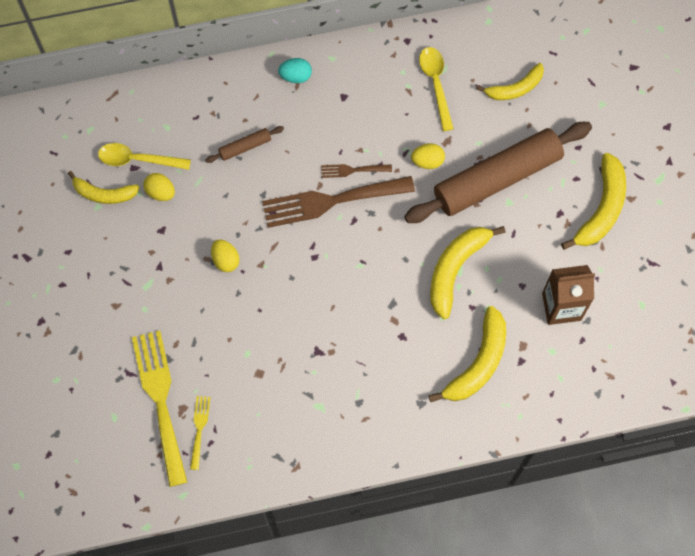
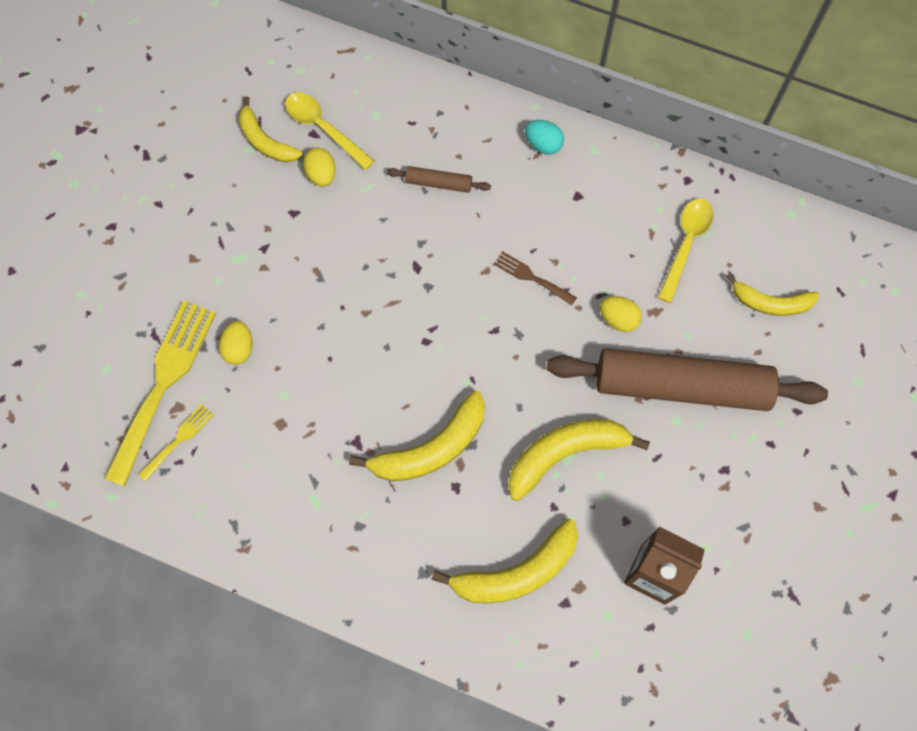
camera: 35 degrees right, 0 degrees up
yellow egg [211,240,239,272] -> yellow egg moved to [219,321,253,365]
brown fork [262,176,415,228] -> none
yellow banana [561,153,626,250] -> yellow banana moved to [349,390,485,481]

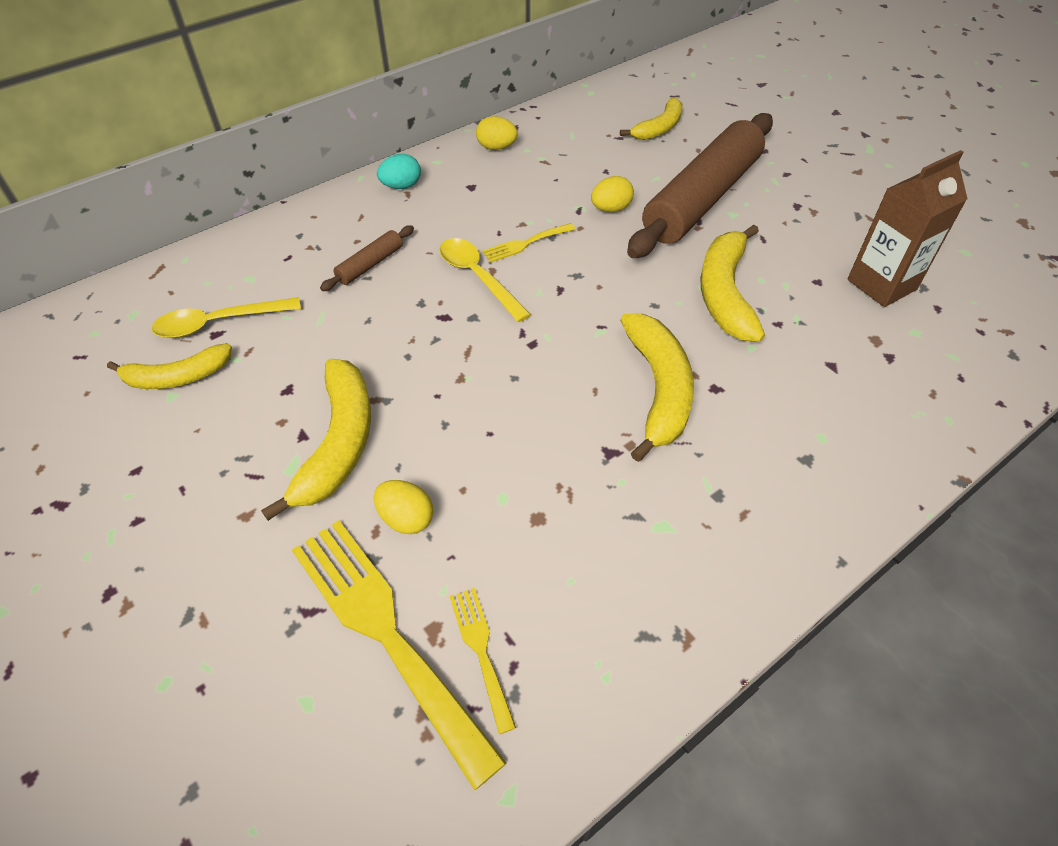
camera: 60 degrees left, 20 degrees down
yellow egg [303,148,336,187] -> yellow egg moved to [476,116,518,150]
yellow banana [431,519,578,603] -> yellow banana moved to [261,359,371,521]
brown fork [494,251,577,305] -> yellow fork [482,223,576,263]
yellow spoon [658,199,713,303] -> yellow spoon moved to [439,238,531,322]

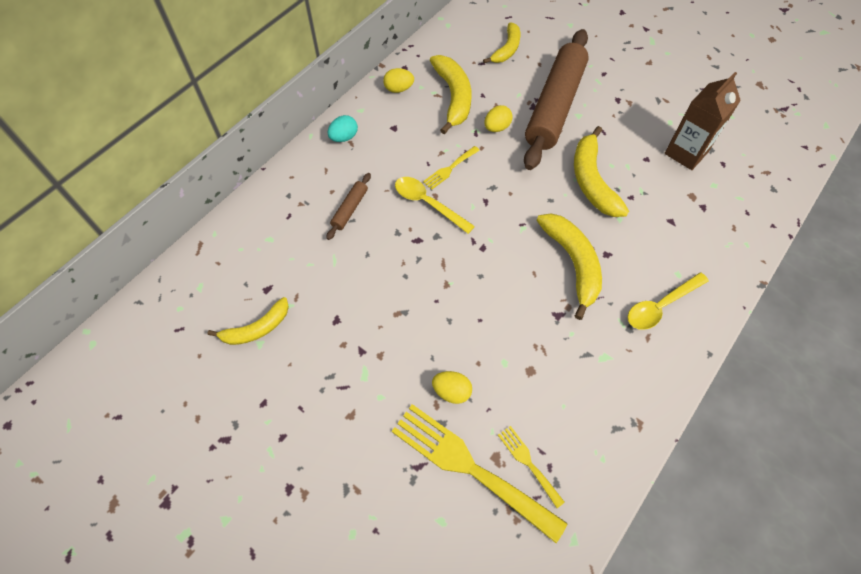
camera: 15 degrees left, 10 degrees up
yellow spoon [152,297,301,338] -> yellow spoon moved to [628,272,709,330]
yellow banana [261,359,371,521] -> yellow banana moved to [430,55,472,134]

